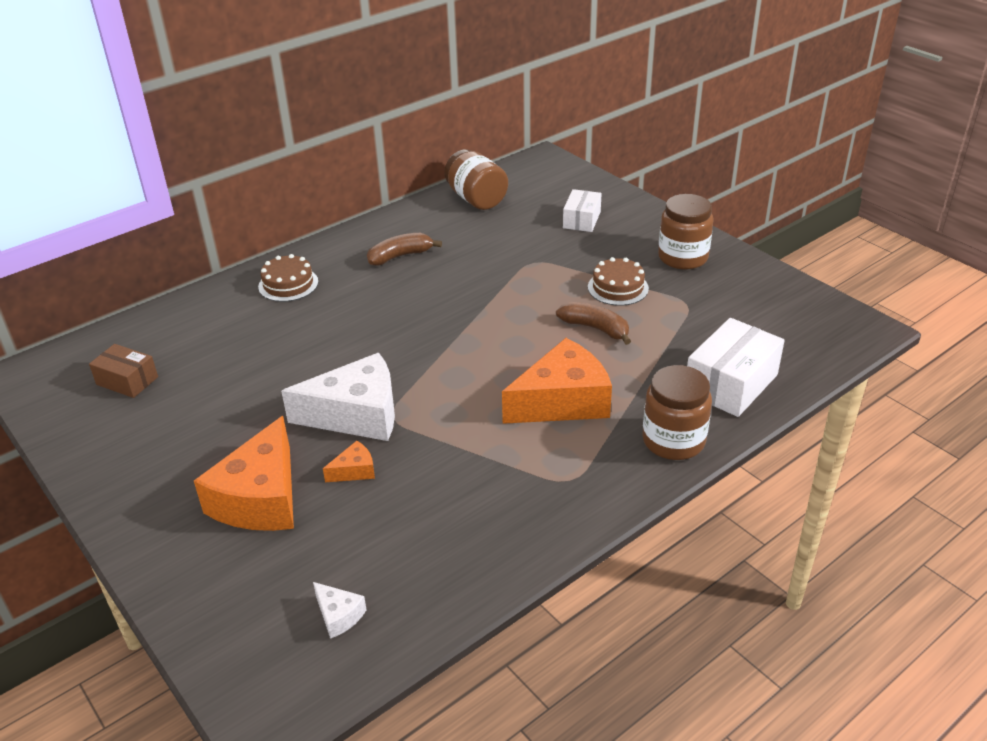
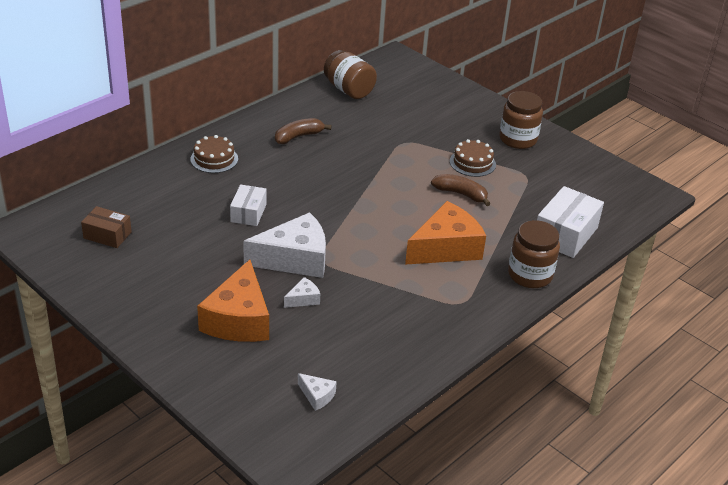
camera: 10 degrees left, 0 degrees up
orange cheese [323,441,375,482] -> white cheese [284,277,320,308]
white box [563,189,602,232] -> white box moved to [230,184,267,226]

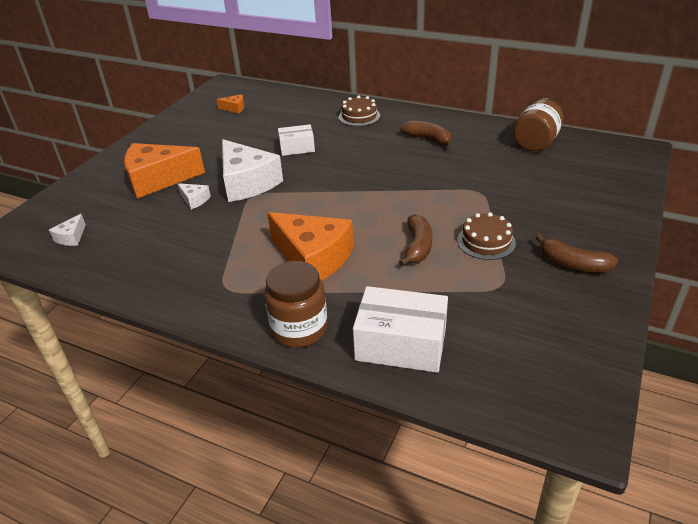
camera: 75 degrees right, 0 degrees up
brown box [81,206,132,248] -> orange cheese [217,94,244,114]
brown jar [499,91,543,149] -> brown banana [536,234,618,272]

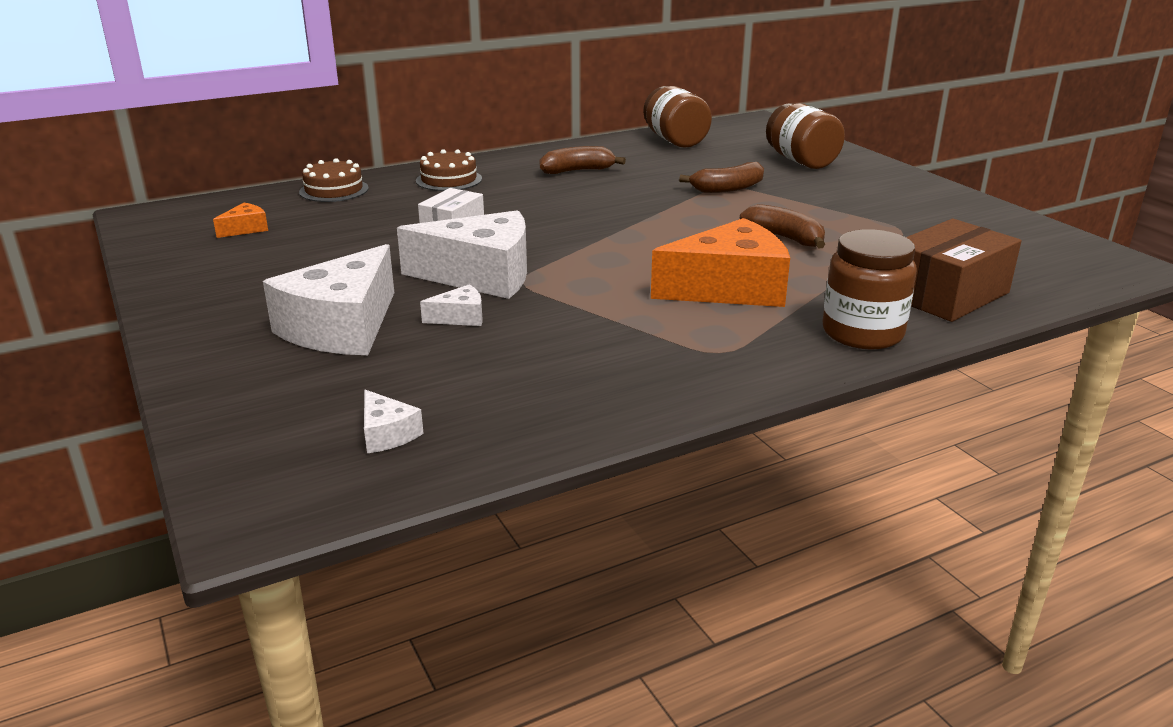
camera: 55 degrees left, 10 degrees down
orange cheese [124,143,205,199] -> white cheese [263,244,394,355]
white box [353,286,448,373] -> brown box [906,219,1021,322]
brown cake [457,212,516,260] -> brown cake moved to [299,158,369,202]
brown banana [536,234,618,272] -> brown banana moved to [679,162,764,193]
none -> brown jar [766,103,845,169]

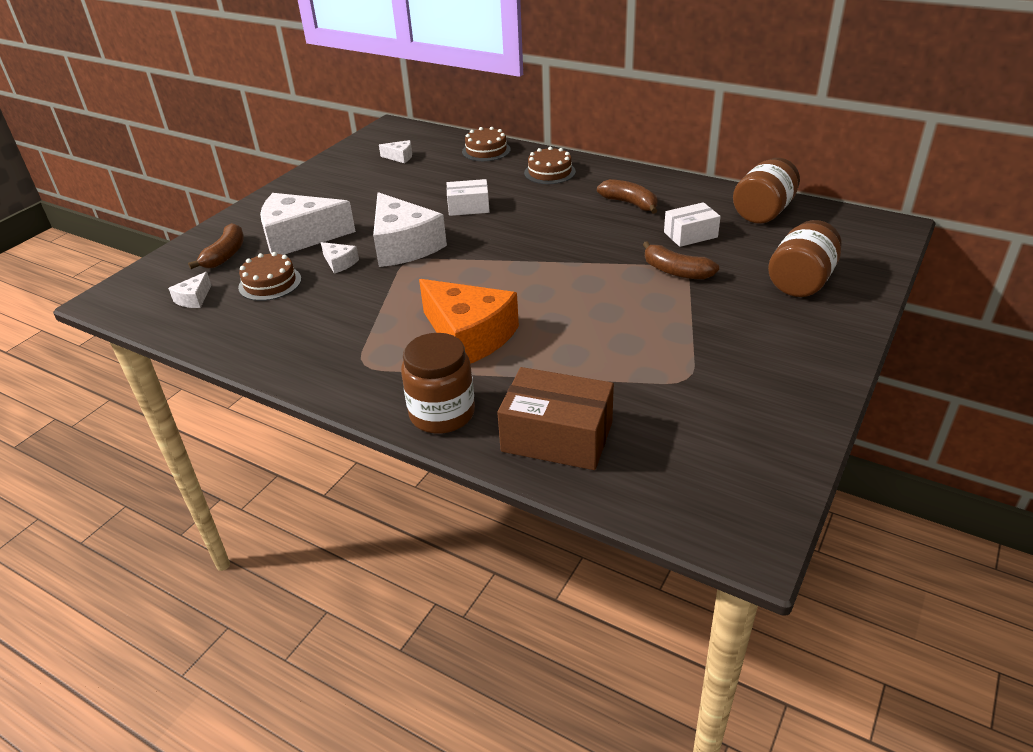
camera: 60 degrees right, 10 degrees up
orange cheese [213,203,268,238] -> white cheese [379,140,412,163]
brown banana [740,204,825,248] -> brown banana moved to [188,223,244,269]
none -> brown cake [238,252,301,301]
none -> white box [664,202,721,247]

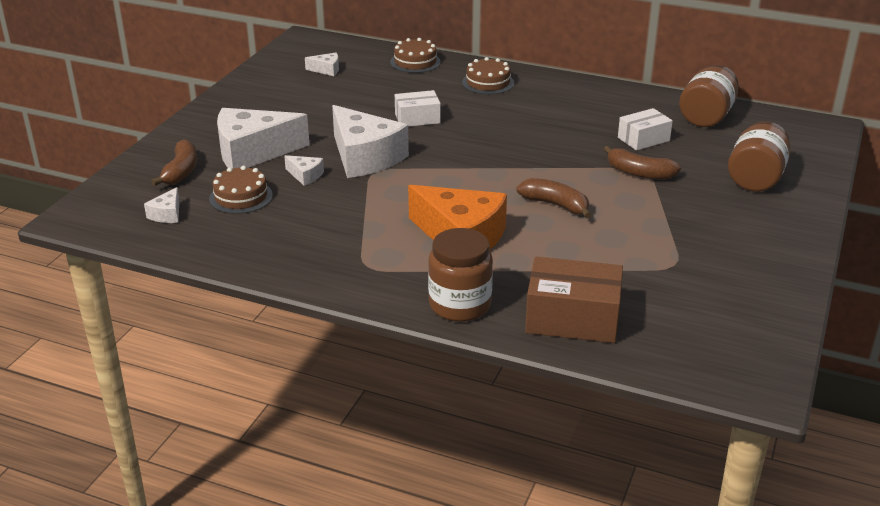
camera: 10 degrees left, 5 degrees down
brown banana [597,179,658,214] -> brown banana moved to [516,178,591,218]

